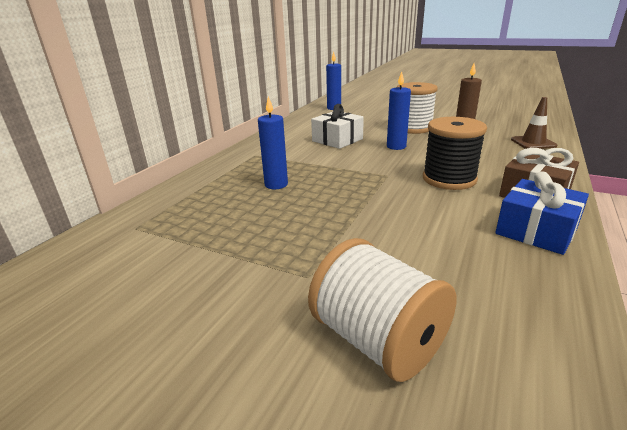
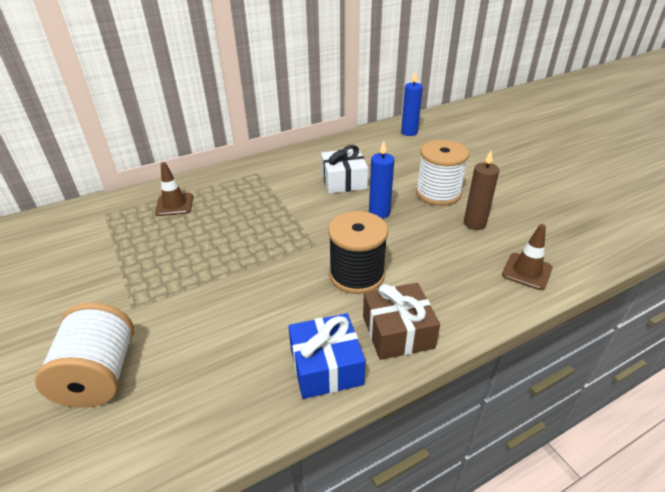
camera: 35 degrees right, 10 degrees up
blue candle [258,96,288,189] -> none
none -> brown traffic cone [155,162,193,216]

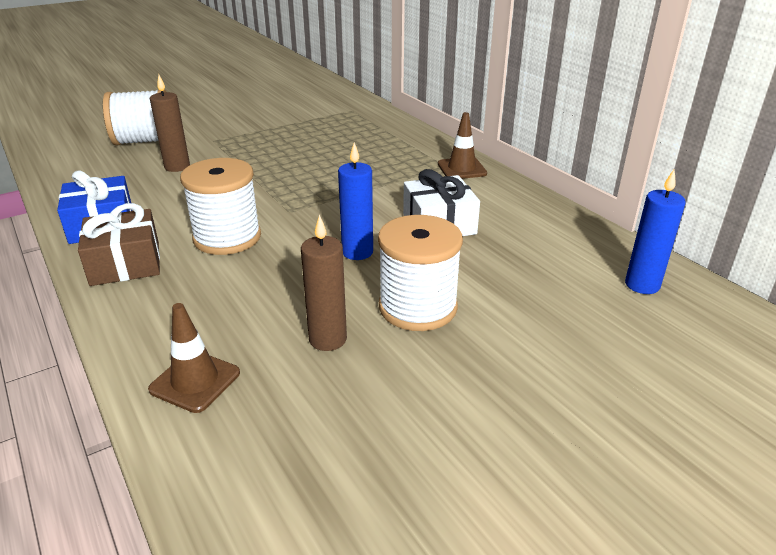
camera: 85 degrees right, 5 degrees down
brown traffic cone [155,162,193,216] -> brown traffic cone moved to [438,112,487,179]
black spool [328,211,388,294] -> white spool [180,158,261,255]
none -> brown candle [150,74,190,172]

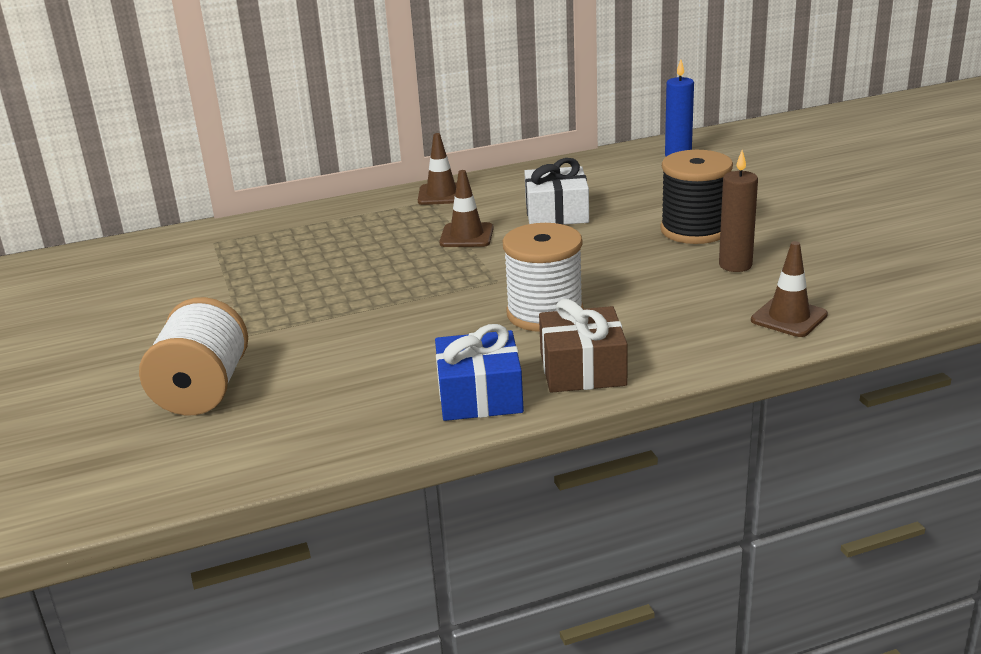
camera: 75 degrees left, 5 degrees down
brown candle [150,74,190,172] -> none
blue candle [338,142,373,260] -> none
white spool [378,215,463,331] -> black spool [660,150,733,244]
none -> brown traffic cone [439,170,494,247]

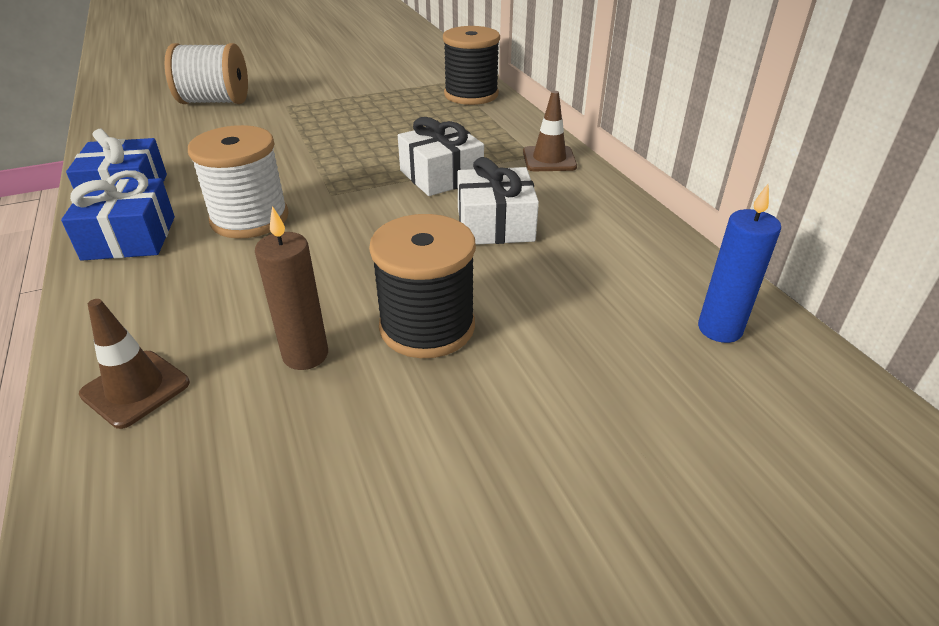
camera: 85 degrees right, 10 degrees up
brown traffic cone [439,170,494,247] -> white gift [398,117,484,196]
brown gift [539,299,628,393] -> blue gift [61,170,175,261]
none -> black spool [443,26,500,105]

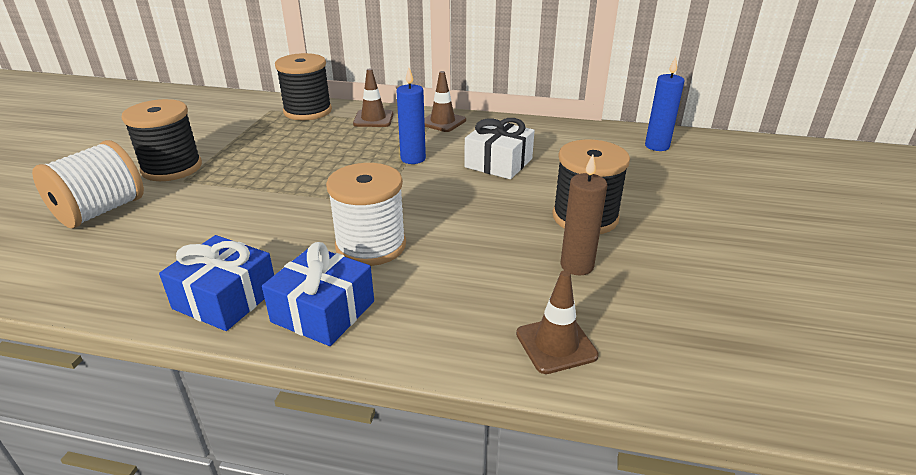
camera: 55 degrees left, 5 degrees down
white gift [398,117,484,196] -> blue candle [397,67,426,164]
none -> black spool [122,99,202,181]
none -> brown traffic cone [353,68,393,127]

